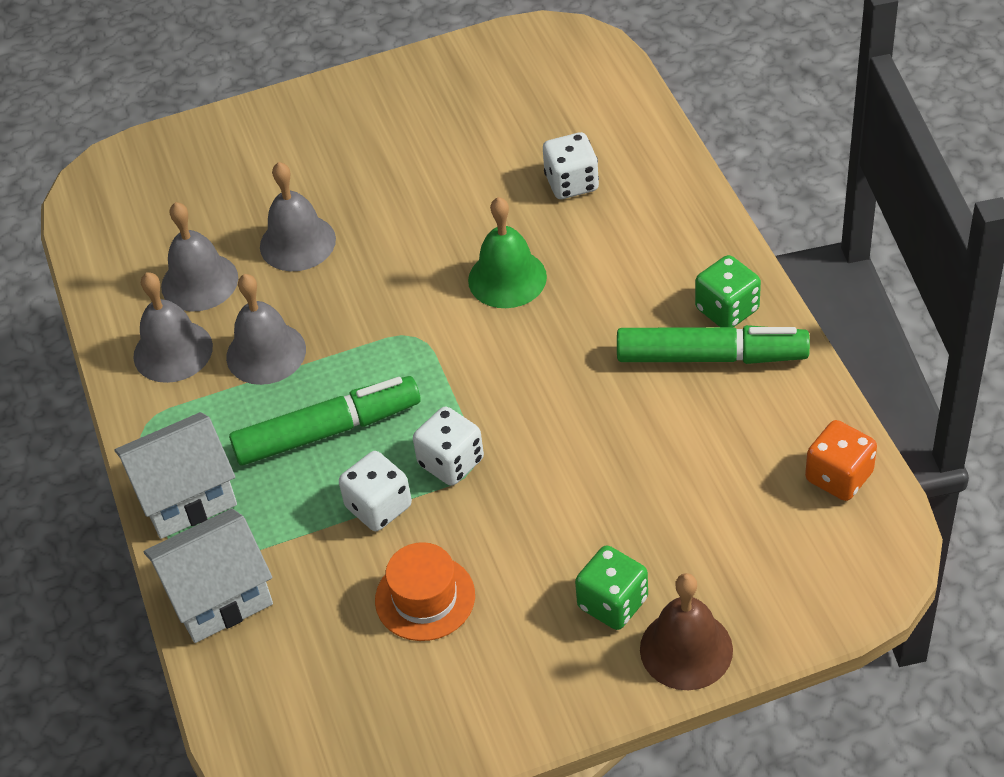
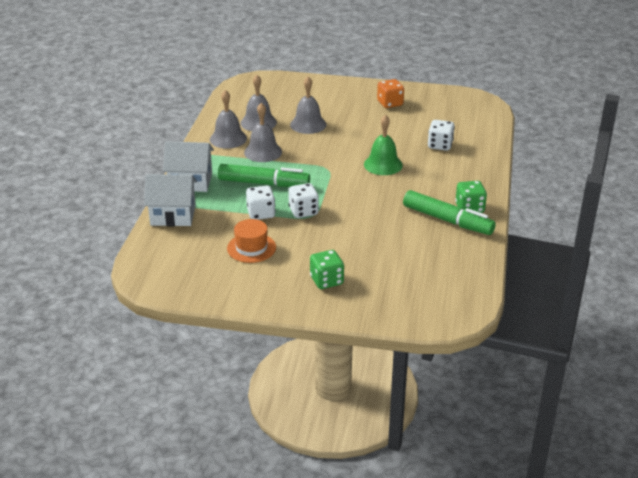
camera: 25 degrees right, 15 degrees down
brown bell [640,573,733,690] -> none
orange dice [805,420,877,501] -> orange dice moved to [377,79,404,108]

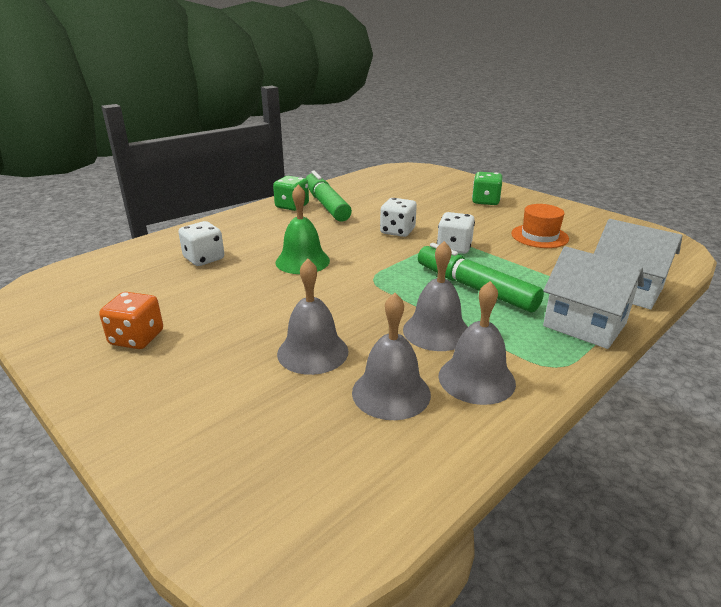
camera: 145 degrees left, 5 degrees down
white dice [246,186,275,220] -> white dice moved to [380,198,417,237]

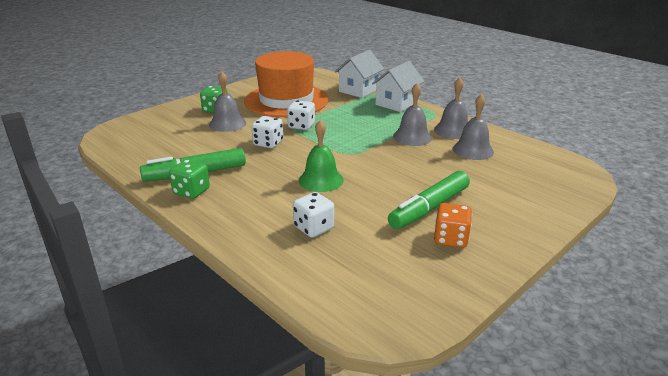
camera: 90 degrees left, 0 degrees up
grey bell [277,259,348,375] -> grey bell moved to [209,72,246,132]
green marker [418,243,544,312] -> green marker moved to [388,171,470,229]
orange hat [511,204,569,248] -> orange hat [244,51,329,117], size x2.22

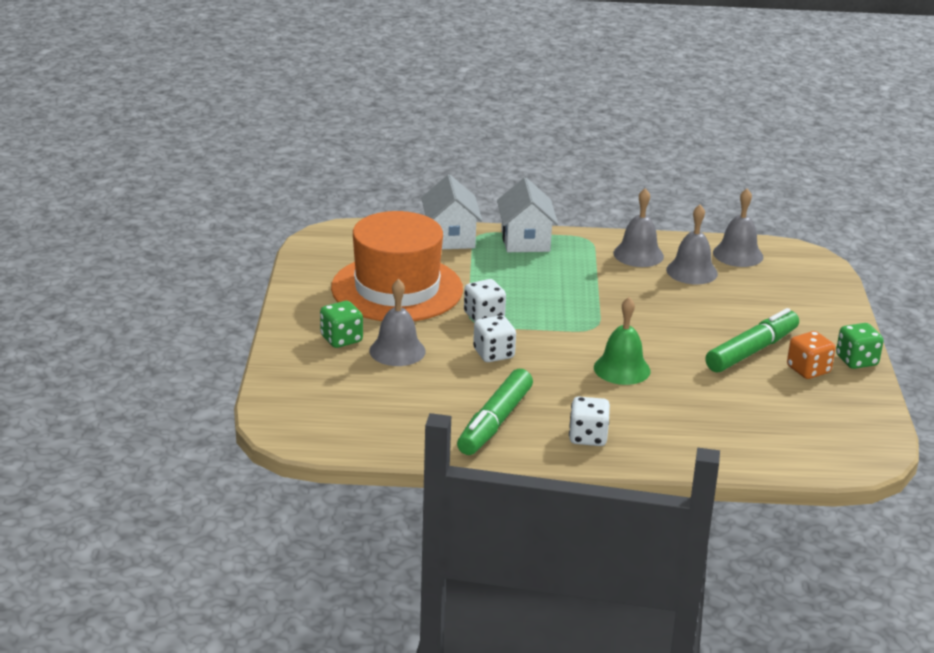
camera: 45 degrees left, 0 degrees up
green dice [169,159,210,199] -> green dice moved to [836,323,884,369]
white dice [293,192,334,238] -> white dice moved to [569,397,610,446]
green marker [388,171,470,229] -> green marker turned 135 degrees counterclockwise [705,308,799,373]
grey bell [393,83,432,146] -> grey bell moved to [713,189,763,267]

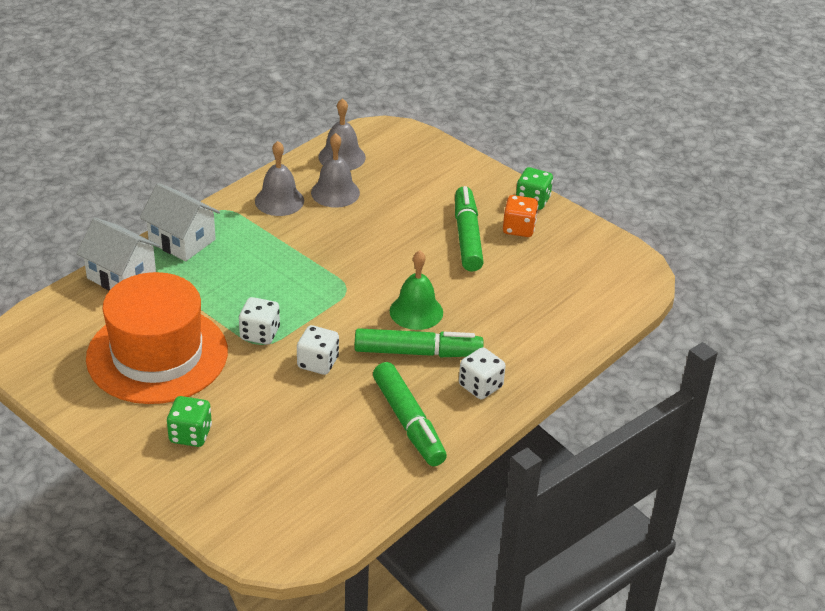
camera: 50 degrees left, 10 degrees up
grey bell [369,279,426,366] -> none
none -> green marker [355,328,484,357]

